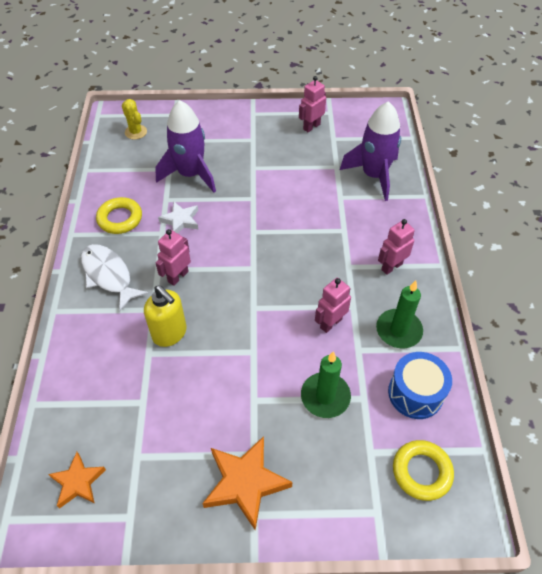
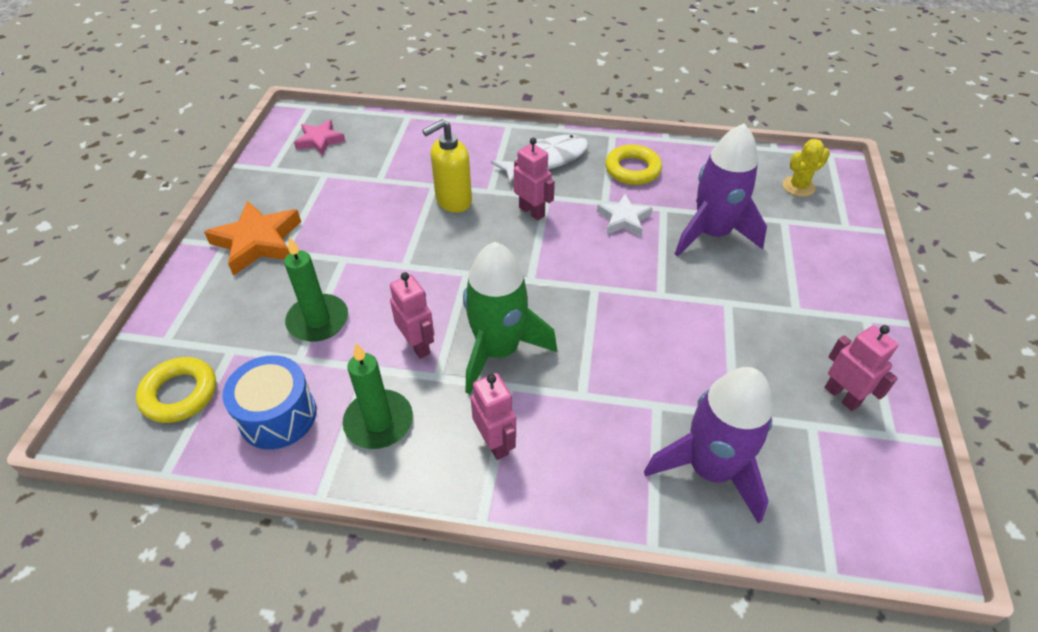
camera: 100 degrees right, 5 degrees down
orange star [48,452,106,509] -> pink star [294,120,346,156]
none -> green rocket [463,242,557,394]

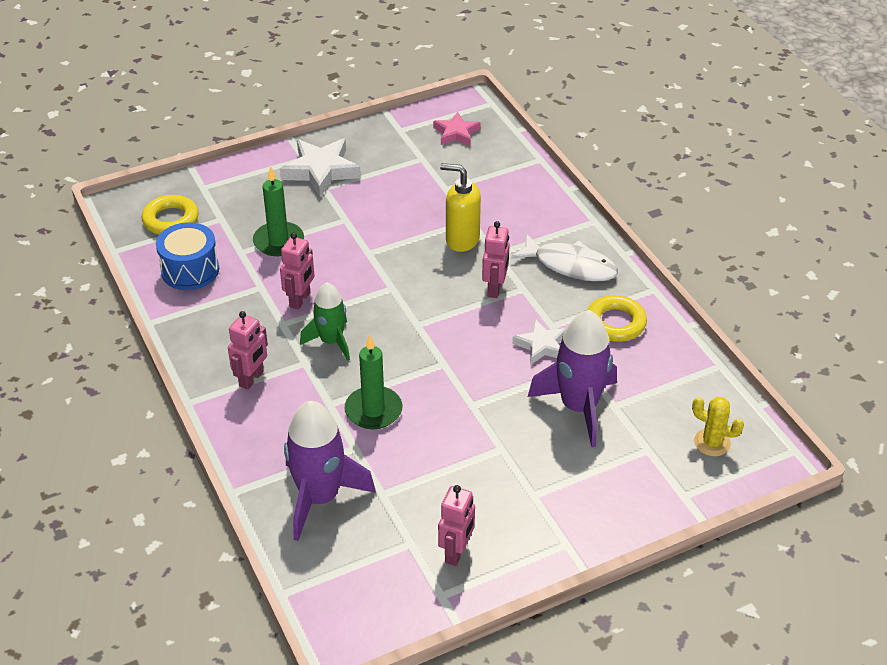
camera: 55 degrees right, 5 degrees down
orange star [204,200,301,276] -> white star [280,139,361,197]
green candle [343,343,413,449] -> green candle moved to [345,335,402,429]
green rocket [463,242,557,394] -> green rocket [300,282,350,361], size x0.63

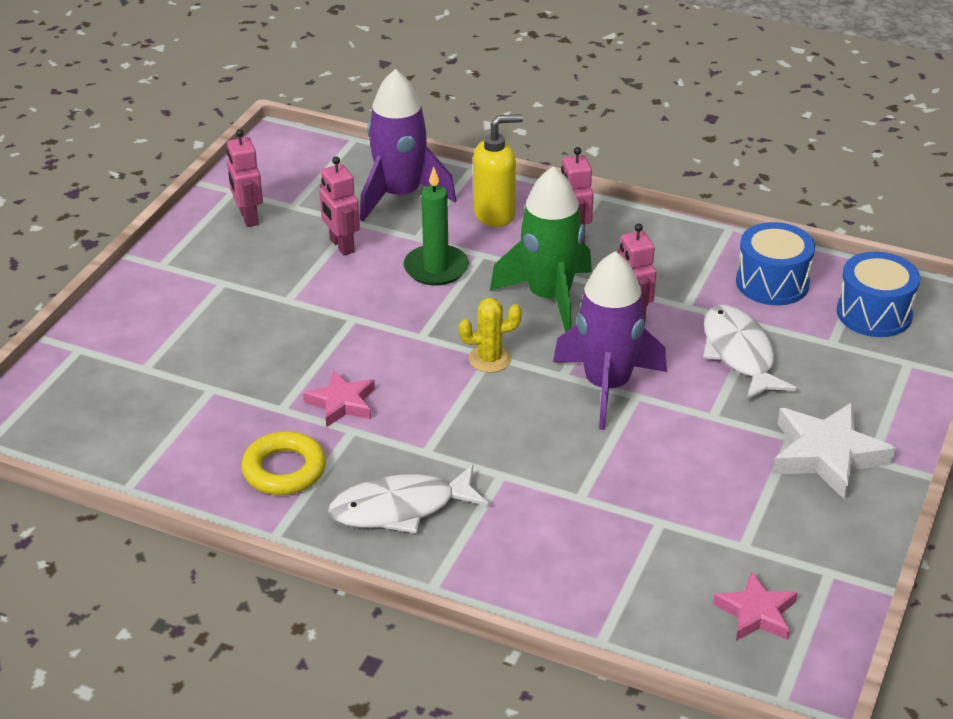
camera: 140 degrees right, 5 degrees down
yellow ring [142,195,199,235] -> blue drum [837,252,920,337]
green candle [253,166,304,256] -> white fish [703,305,797,400]
green rocket [300,282,350,361] -> green rocket [490,166,592,332], size x1.60
yellow soap dispenser [440,163,481,252] -> yellow soap dispenser moved to [473,114,523,227]
pink robot [482,221,510,298] -> pink robot moved to [319,157,360,256]
white star [512,319,567,364] -> pink star [303,370,375,428]
purple rocket [528,310,617,447] -> purple rocket moved to [553,251,667,430]
yellow cactus [692,397,744,456] -> yellow cactus moved to [459,298,522,373]

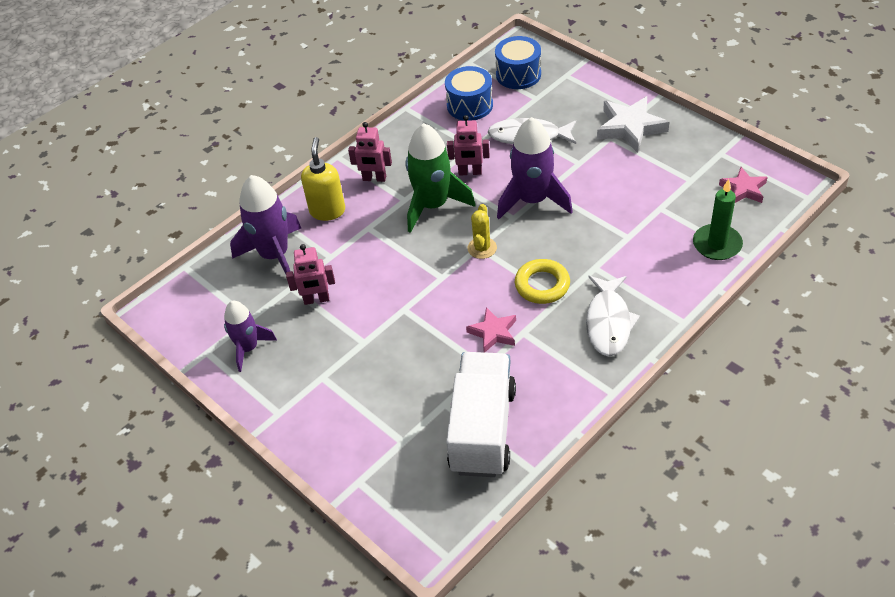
camera: 65 degrees left, 10 degrees up
pink robot [227,129,263,227] -> purple rocket [224,301,277,372]
yellow ring [241,431,326,495] -> yellow ring moved to [515,259,570,304]
green candle [404,167,469,286] -> green candle moved to [693,179,743,260]
none -> white truck [446,352,516,477]

